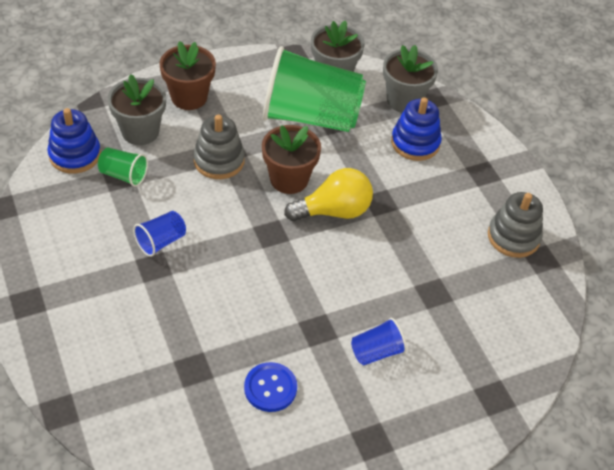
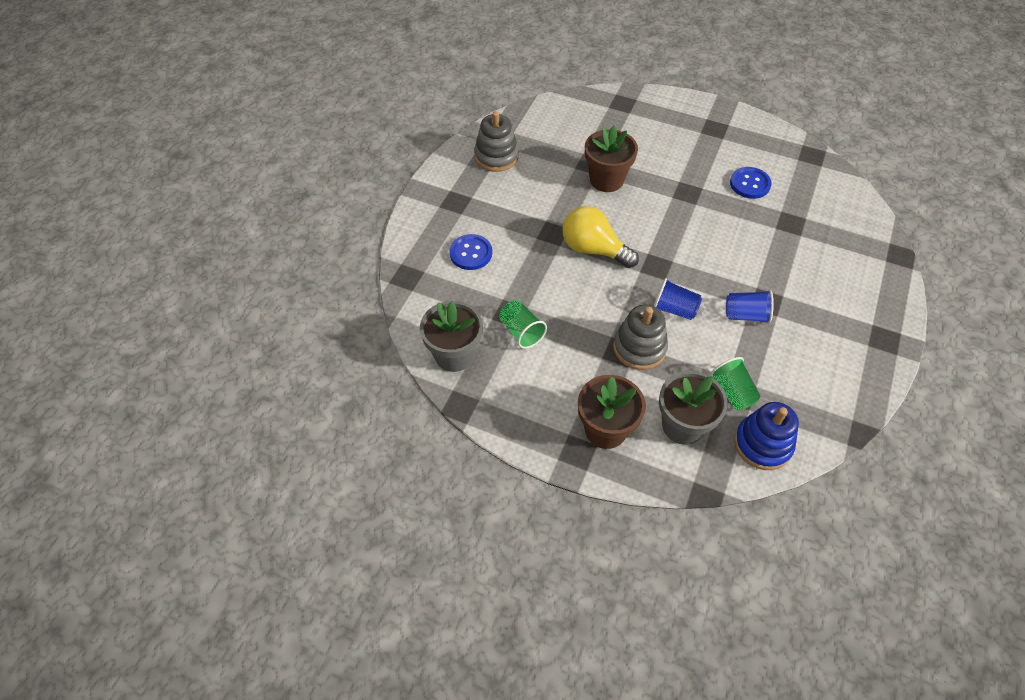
camera: 130 degrees left, 5 degrees up
brown flower pot [262,125,321,194] -> brown flower pot moved to [585,126,638,192]
green cup [263,46,366,132] -> green cup [500,300,547,349], size x0.43
blue cup [351,318,407,365] -> blue cup moved to [654,278,702,320]
grey flower pot [383,45,438,113] -> none
blue stacking toy [391,97,442,161] -> blue button [449,234,492,270]

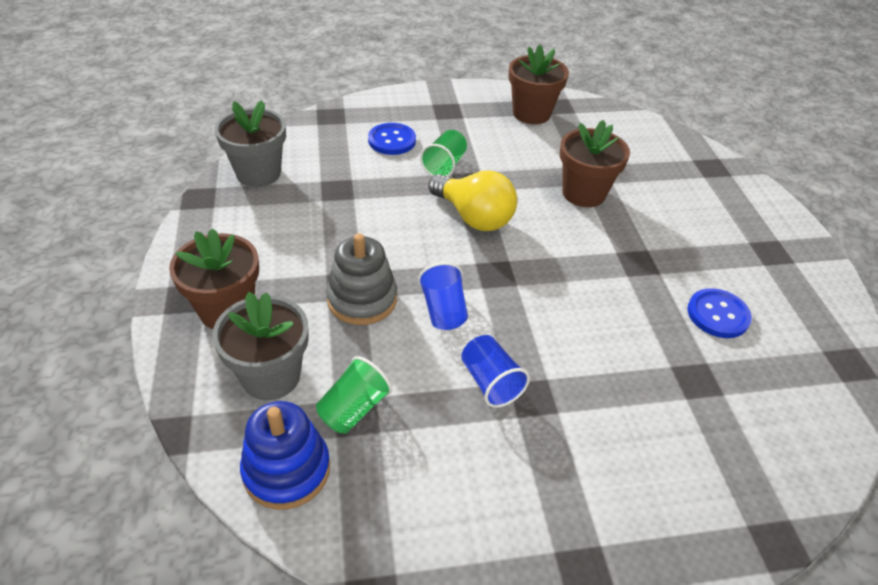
camera: 55 degrees right, 10 degrees down
grey stacking toy [474,111,519,172] -> brown flower pot [509,45,569,124]
green cup [500,300,547,349] -> green cup moved to [420,130,467,177]
yellow light bulb [562,206,639,268] -> yellow light bulb turned 135 degrees clockwise [428,170,517,231]

